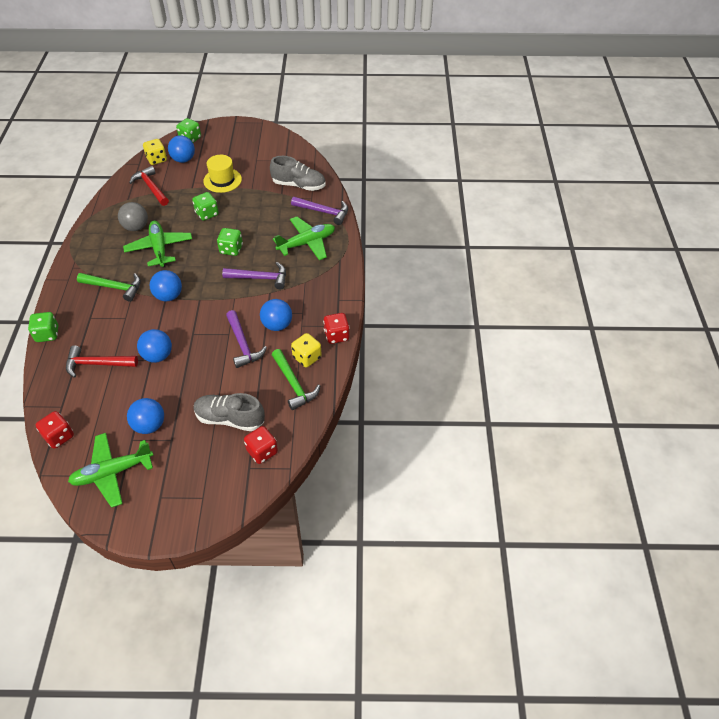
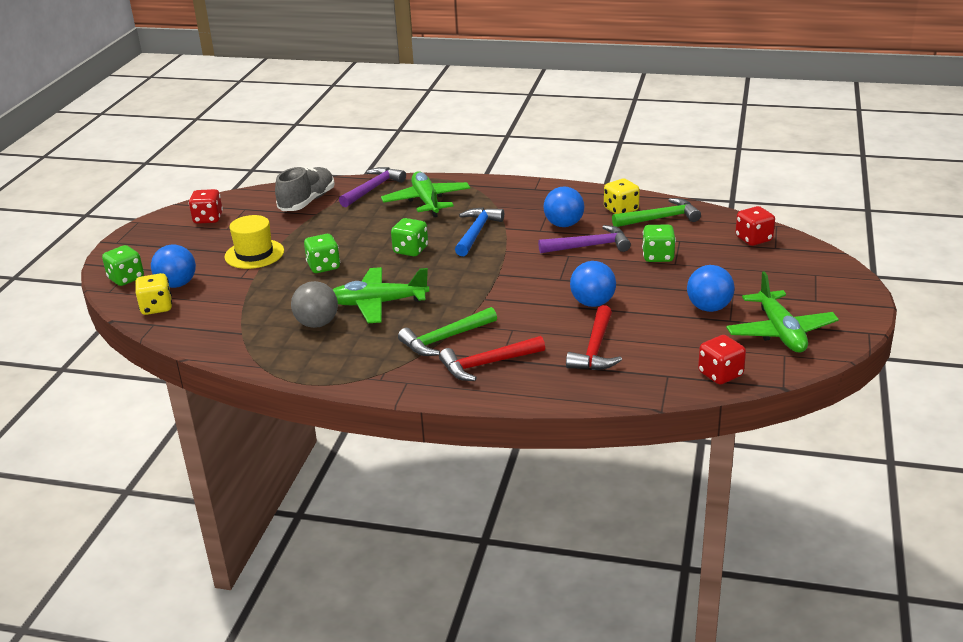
camera: 75 degrees left, 20 degrees down
green dice [28,312,58,342] -> green dice moved to [642,225,676,262]
green hammer [77,273,141,302] -> green hammer turned 150 degrees counterclockwise [398,307,497,356]
red hammer [129,166,169,206] -> red hammer moved to [439,336,545,381]
blue ball [150,270,182,301] -> none
grey shoe [193,393,265,431] -> none
purple hammer [222,262,286,289] -> blue hammer [455,207,504,256]
red dice [323,313,350,344] -> red dice moved to [189,189,223,224]

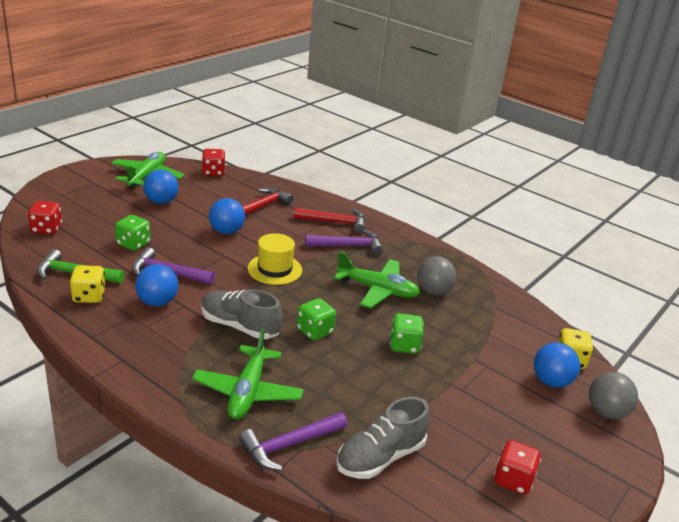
camera: 160 degrees left, 0 degrees up
green dice [102,245,144,286] -> grey ball [589,372,638,419]
yellow hat [225,215,284,269] -> yellow hat moved to [247,233,302,285]
green hammer [398,307,497,356] -> purple hammer [305,229,383,255]
blue hammer [455,207,504,256] -> grey shoe [202,290,283,339]

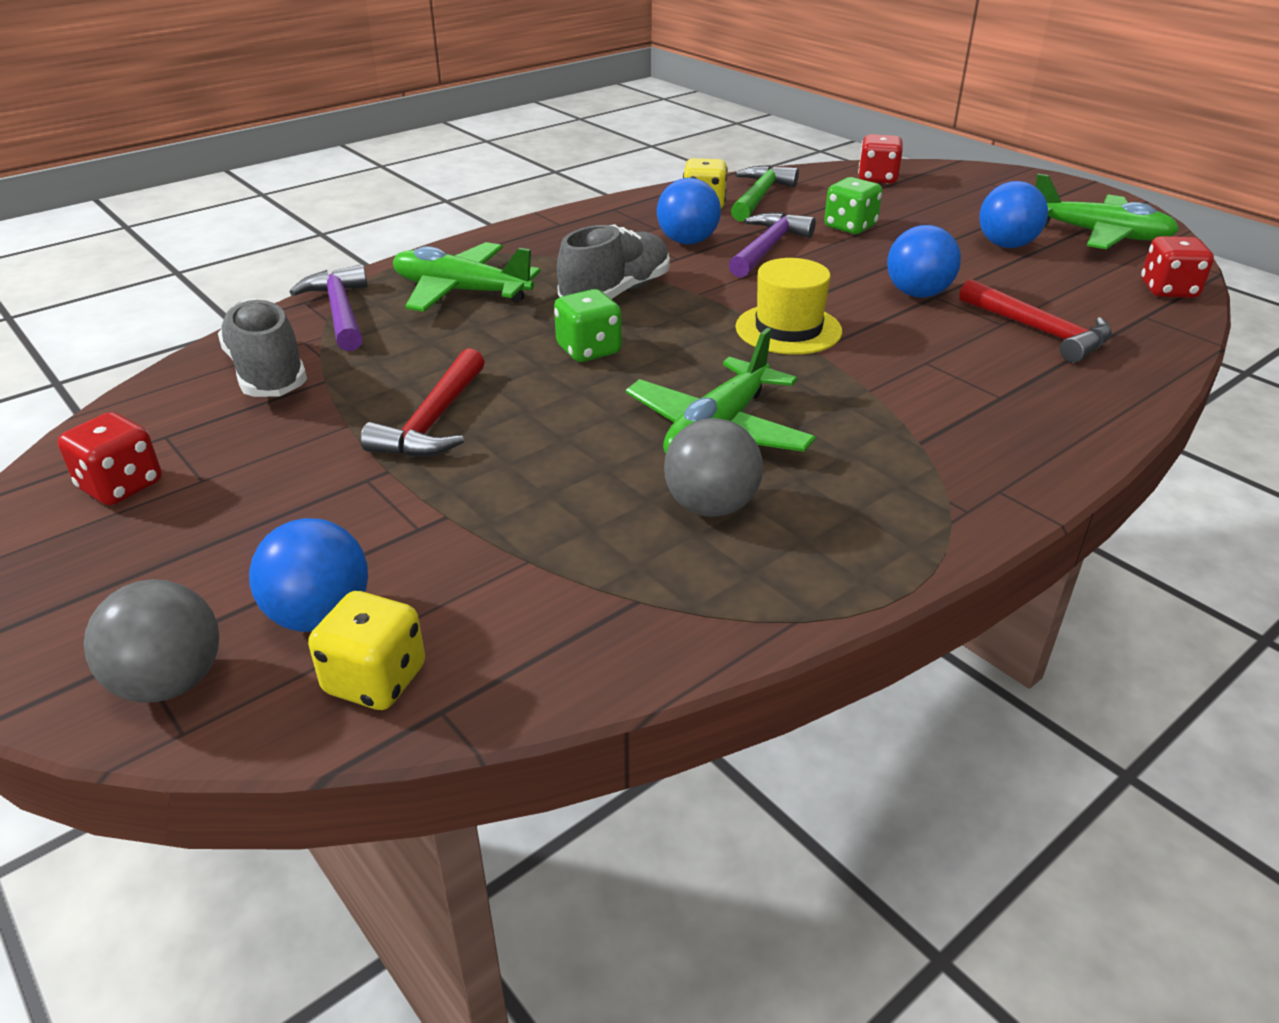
camera: 105 degrees right, 5 degrees up
red hammer [293,208,365,233] -> red hammer moved to [361,348,485,457]
purple hammer [305,229,383,255] -> none
green dice [390,313,424,354] -> none

